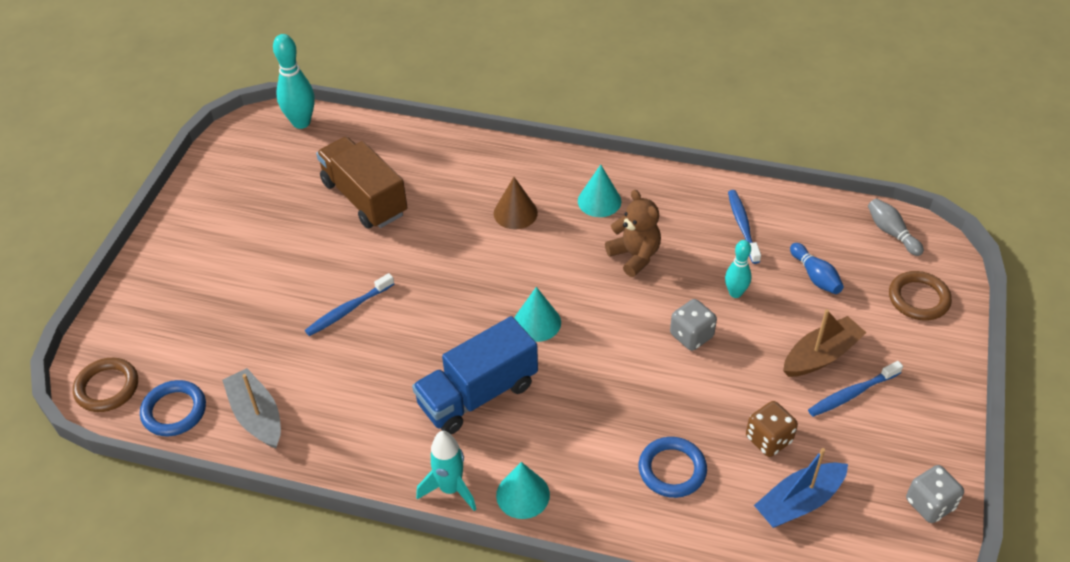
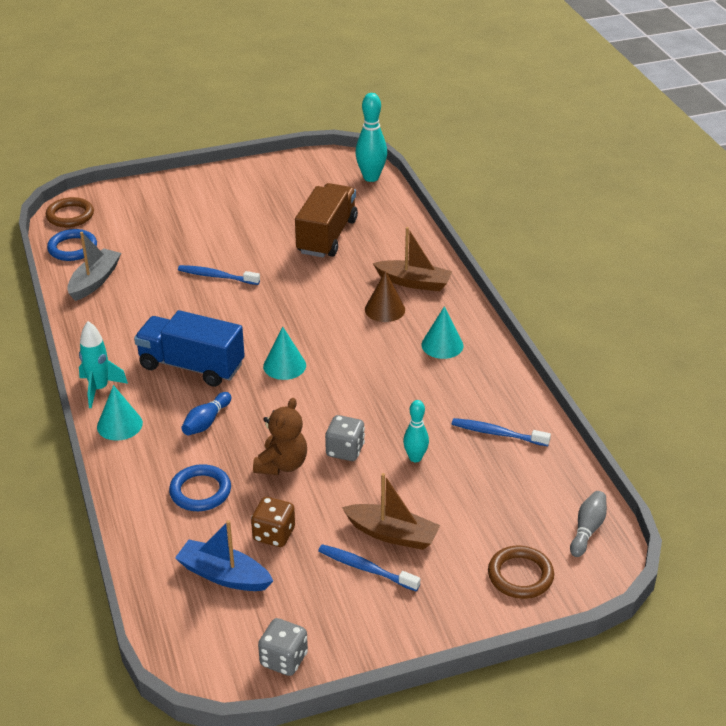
camera: 55 degrees right, 10 degrees down
brown teddy bear [605,190,661,277] -> brown teddy bear moved to [253,398,307,475]
blue toothbrush [728,190,761,264] -> blue toothbrush turned 120 degrees counterclockwise [452,418,551,446]
blue bowling pin [790,243,844,294] -> blue bowling pin moved to [181,392,231,435]
none -> brown boat [373,227,452,291]

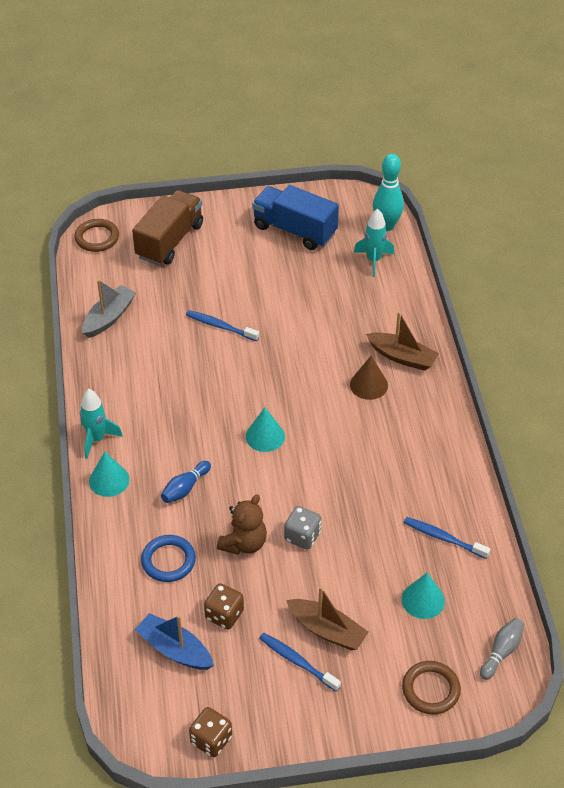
camera: 10 degrees right, 10 degrees up
blue ring [47,229,97,261] -> none
blue truck [134,310,245,387] -> blue truck moved to [252,185,339,250]
grey dice [258,618,308,676] -> brown dice [189,707,232,757]
brown truck [295,183,358,258] -> brown truck moved to [132,190,203,265]
turquoise bowling pin [403,400,429,462] -> none
turquoise cone [421,306,463,359] -> turquoise cone moved to [402,573,445,619]
none -> turquoise rocket [354,209,394,277]

